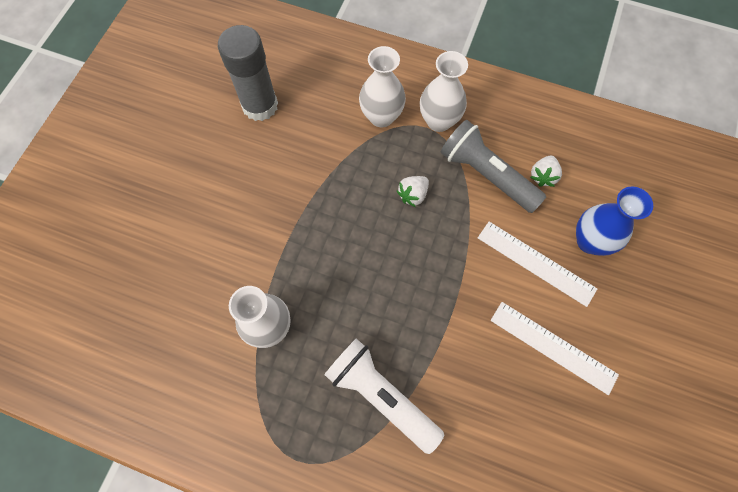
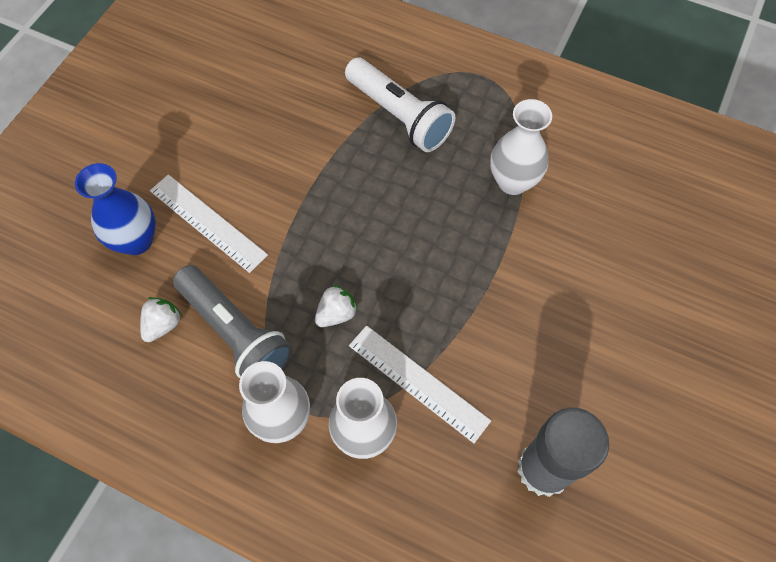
camera: 175 degrees left, 5 degrees down
white ruler [490,302,619,395] -> white ruler moved to [349,325,491,443]

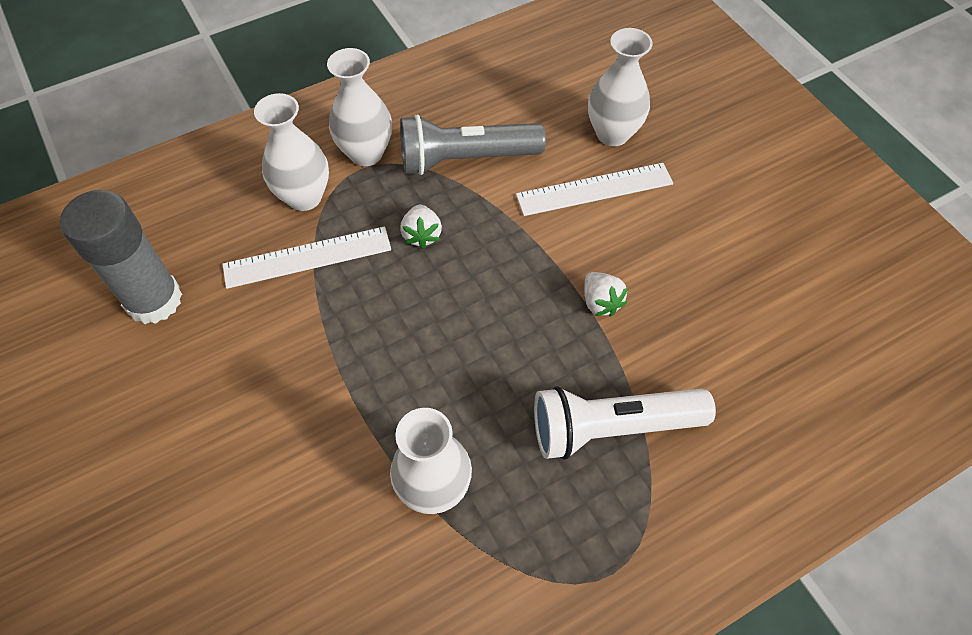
camera: 125 degrees right, 5 degrees down
blue vase [75,163,156,255] -> white vase [588,28,653,146]
white strawberry [140,297,182,342] -> white strawberry moved to [584,272,628,317]

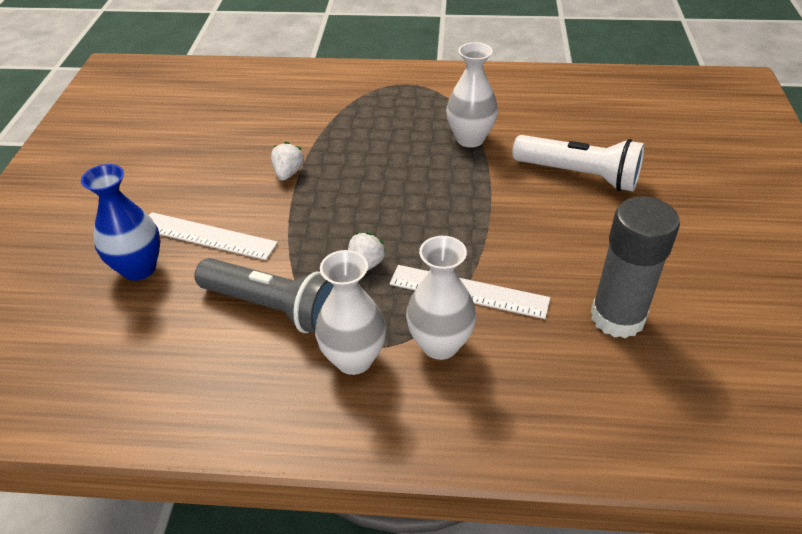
camera: 145 degrees left, 15 degrees down
white flashlight [534,386,716,460] -> white flashlight moved to [512,135,645,192]
white vase [588,28,653,146] -> blue vase [81,164,161,281]

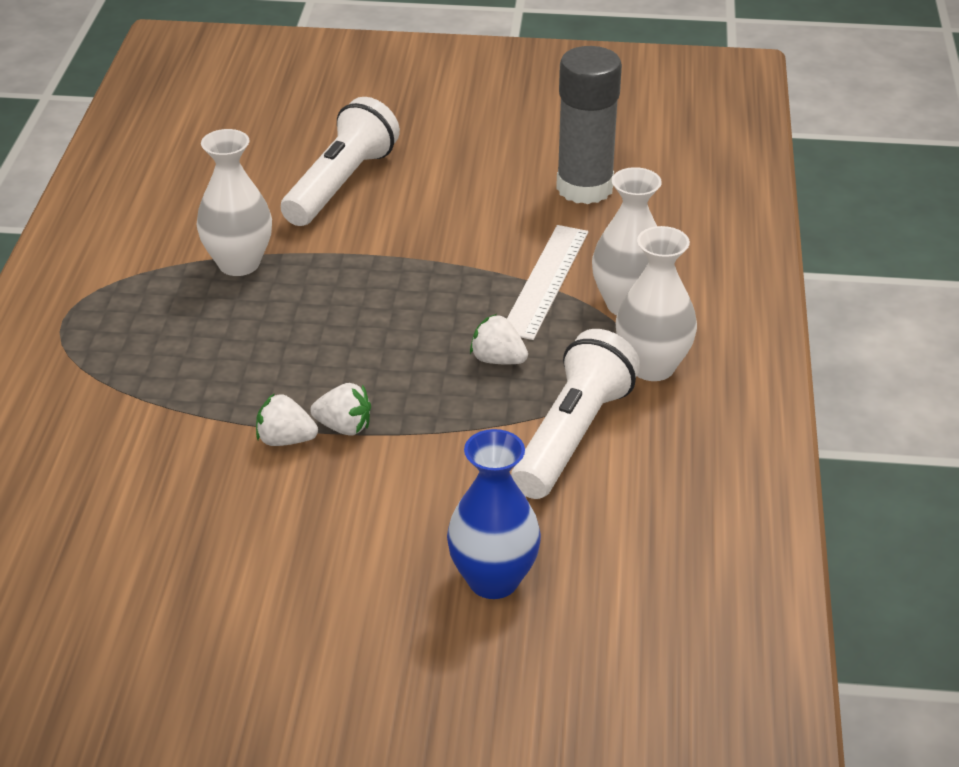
camera: 90 degrees left, 5 degrees down
white ruler [149,212,278,260] -> none
grey flashlight [194,258,334,334] -> white flashlight [511,329,640,499]
none -> white strawberry [310,383,371,435]

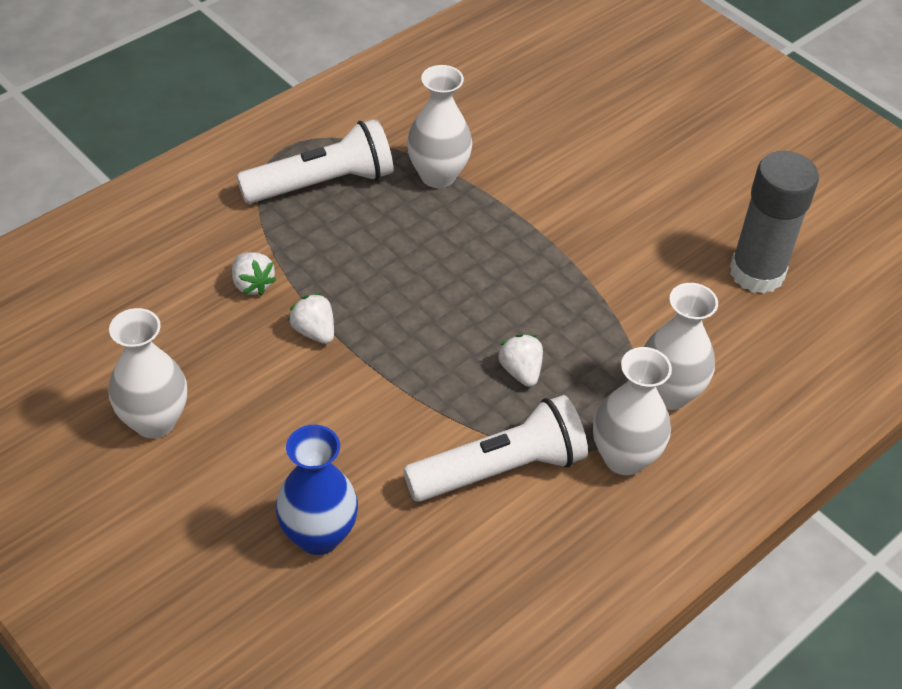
camera: 40 degrees right, 10 degrees up
white flashlight [281,97,400,226] -> white flashlight moved to [237,119,393,204]
white strawberry [310,383,371,435] -> white strawberry moved to [232,252,276,296]
white ruler [507,225,588,340] -> none
none -> white vase [109,308,187,438]

